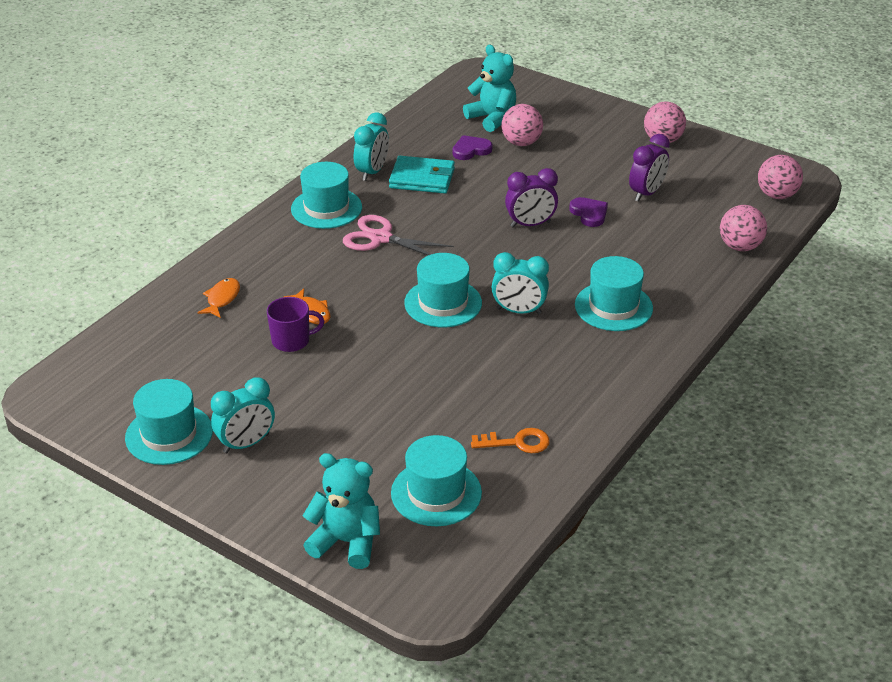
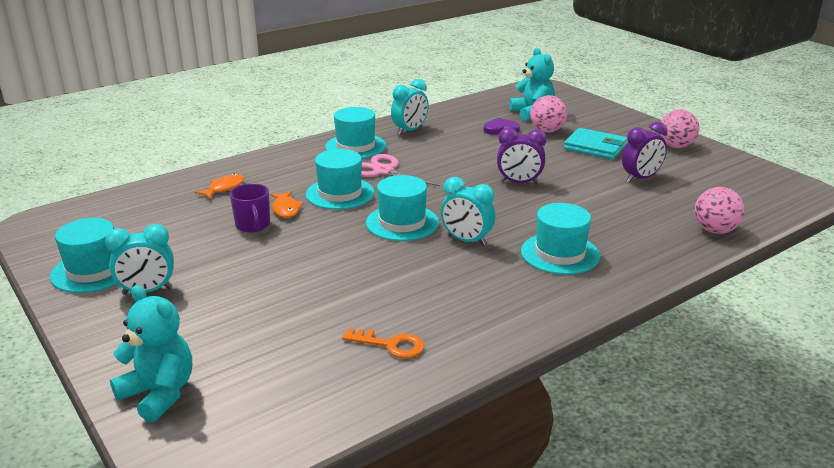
camera: 20 degrees right, 10 degrees down
purple mug [267,297,324,352] -> purple mug turned 60 degrees clockwise [230,183,270,232]
turquoise wallet [389,156,455,194] -> turquoise wallet moved to [564,128,627,159]
turquoise hat [391,435,482,526] -> turquoise hat moved to [306,149,374,210]
purple heart [569,197,608,227] -> none
pink ball [758,155,803,199] -> none

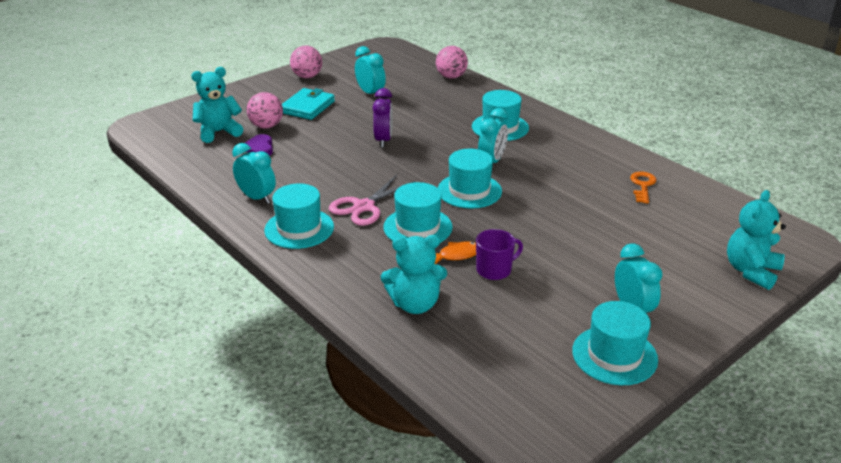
camera: 95 degrees left, 5 degrees up
orange fish [195,174,244,199] -> turquoise teddy bear [381,235,447,314]
purple clock [622,122,668,183] -> turquoise clock [355,46,386,98]

